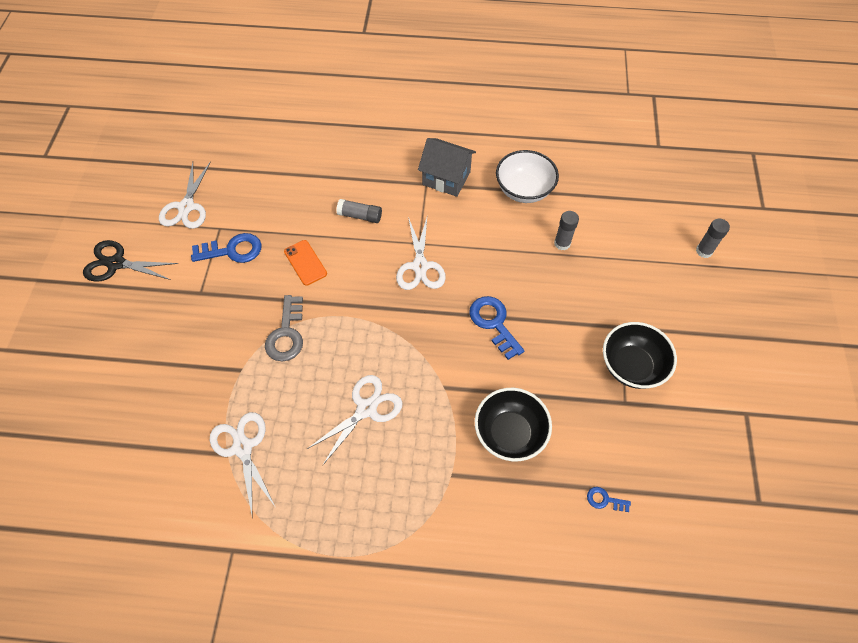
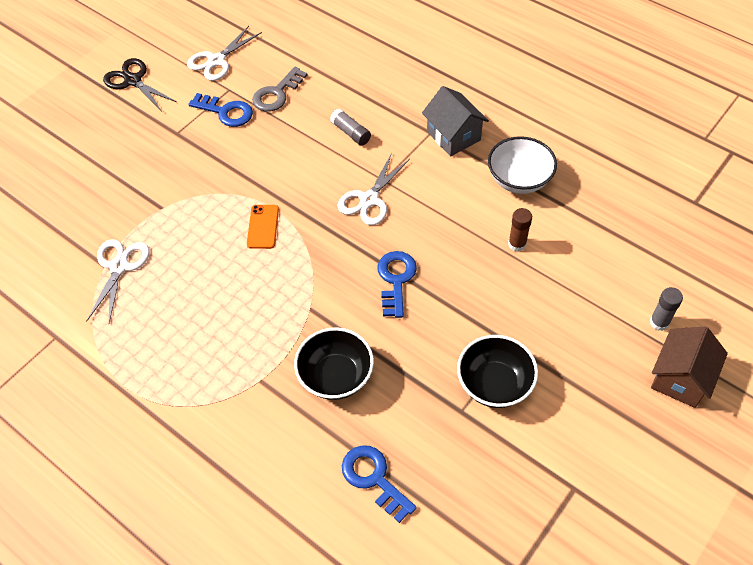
camera: 35 degrees right, 5 degrees down
grey key [265,295,303,362] -> grey key moved to [252,67,307,112]
orange phone [284,240,327,286] -> orange phone moved to [247,205,279,249]
white scissors [307,375,402,465] -> none
grey glue stick [554,211,579,250] -> brown glue stick [508,208,532,252]
blue key [587,487,631,512] -> blue key [342,445,417,523], size x1.95
none -> brown house [651,327,728,408]

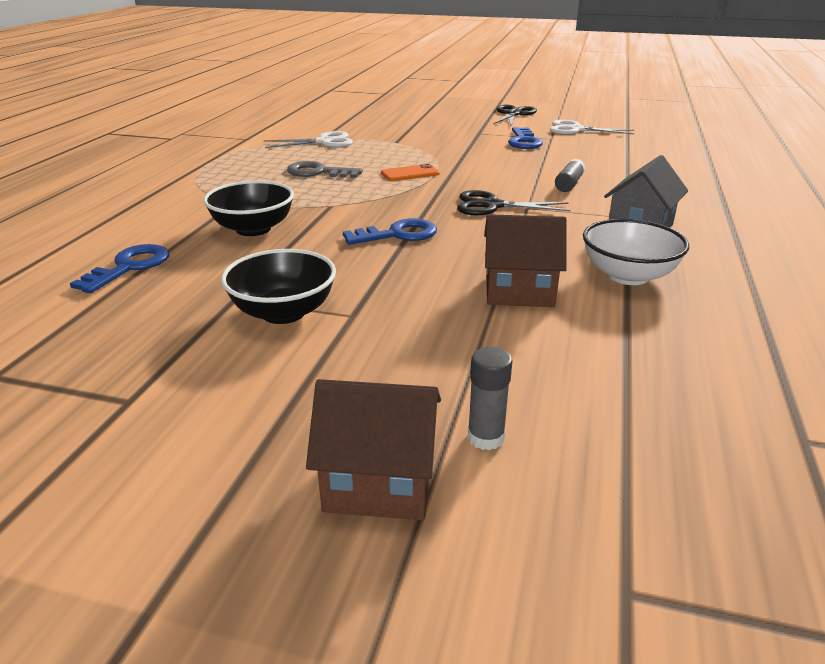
camera: 65 degrees right, 25 degrees down
grey key [252,67,307,112] -> grey key moved to [287,161,363,178]
white scissors [337,153,410,225] -> black scissors [457,190,571,215]
brown glue stick [508,208,532,252] -> brown house [484,214,567,307]

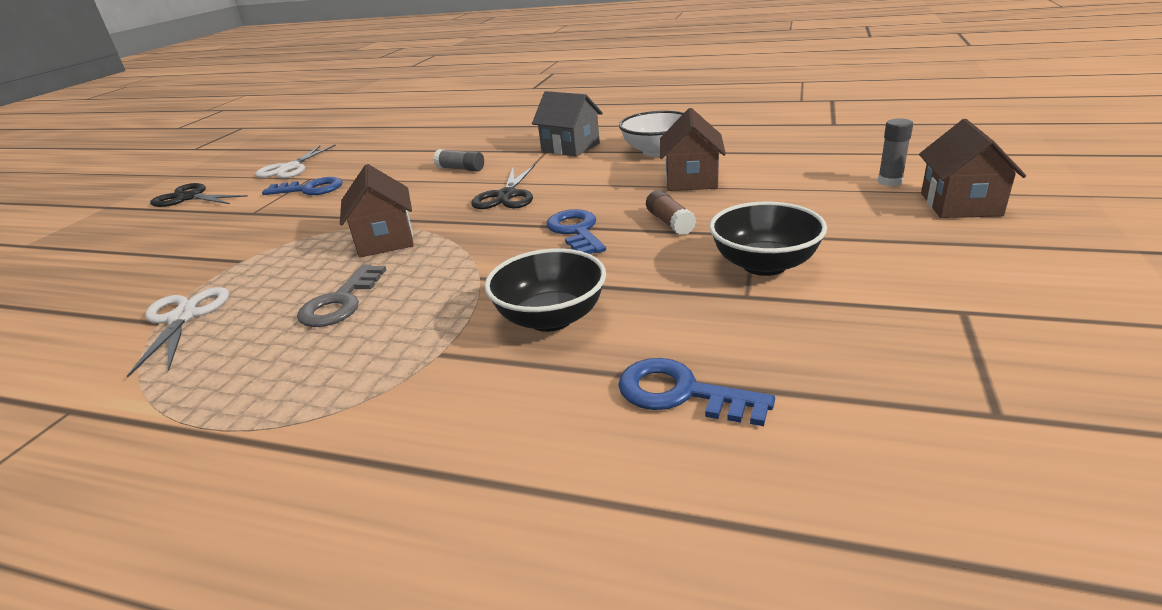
camera: 85 degrees left, 0 degrees up
orange phone [381,163,440,181] -> brown house [340,164,414,258]
none -> brown glue stick [646,190,696,235]

